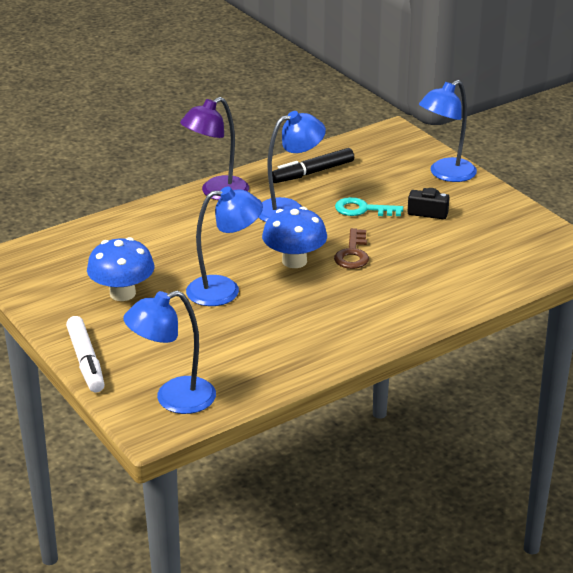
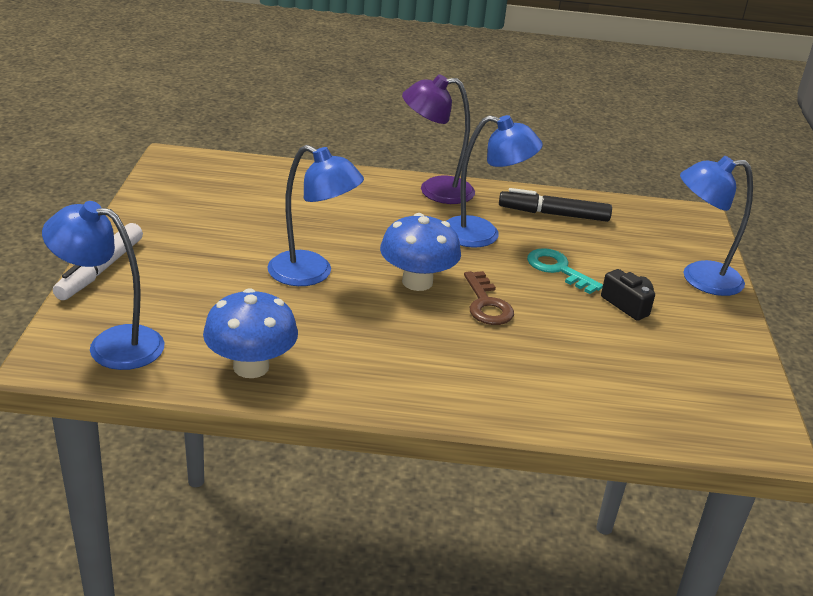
camera: 35 degrees right, 0 degrees up
blue mushroom [87,237,155,301] -> blue mushroom moved to [203,288,298,378]
brown key [334,228,369,269] -> brown key turned 60 degrees counterclockwise [464,271,514,325]

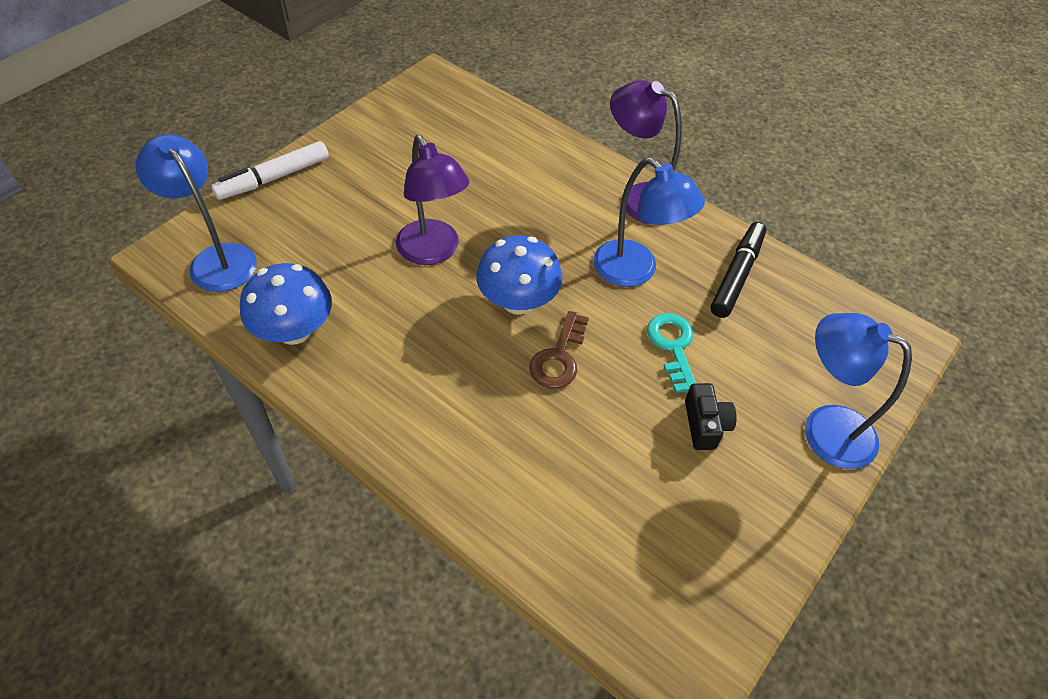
camera: 35 degrees right, 20 degrees up
blue lamp [268,145,364,286] -> purple lamp [396,135,469,265]
black marker [499,188,612,222] -> black marker turned 75 degrees clockwise [710,222,766,318]

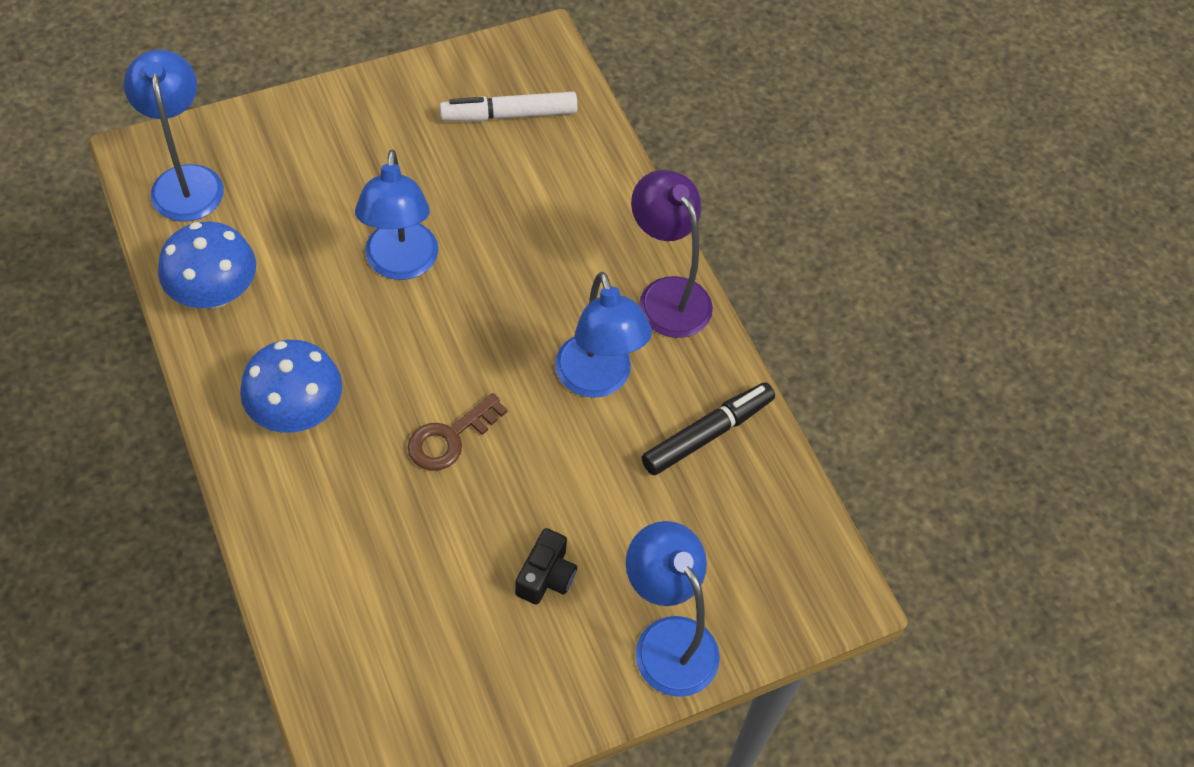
camera: 25 degrees right, 5 degrees up
white marker [211,141,329,200] -> white marker moved to [440,92,578,121]
purple lamp [396,135,469,265] -> blue lamp [355,150,438,280]
blue mushroom [476,236,562,314] -> blue mushroom moved to [240,340,342,433]
turquoise key [647,313,696,393] -> none

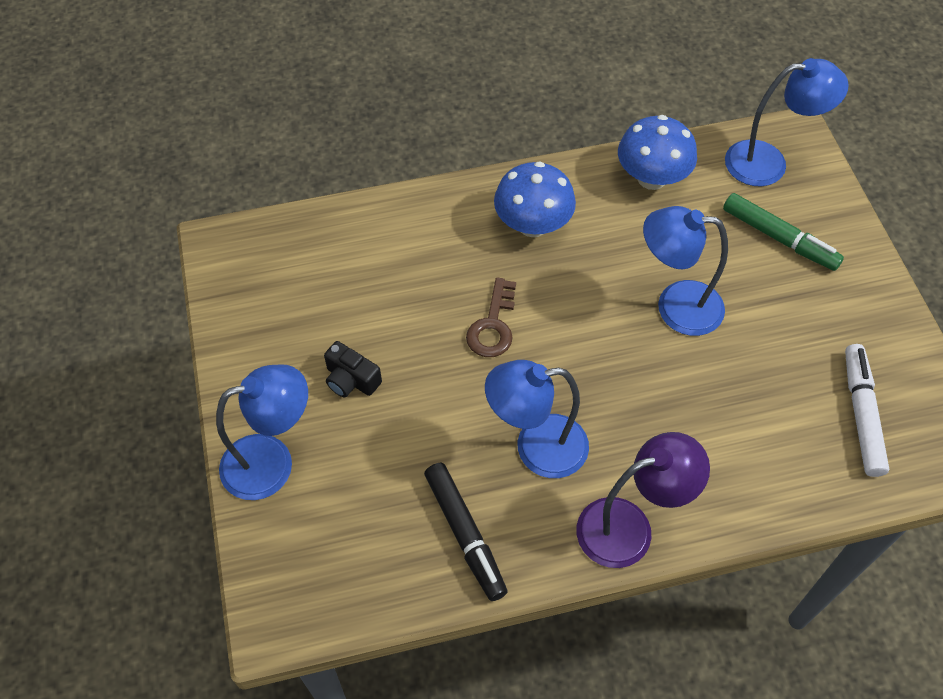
camera: 105 degrees right, 0 degrees up
brown key [408,393,508,471] -> brown key turned 135 degrees counterclockwise [466,277,516,357]
none -> green marker [723,193,844,271]

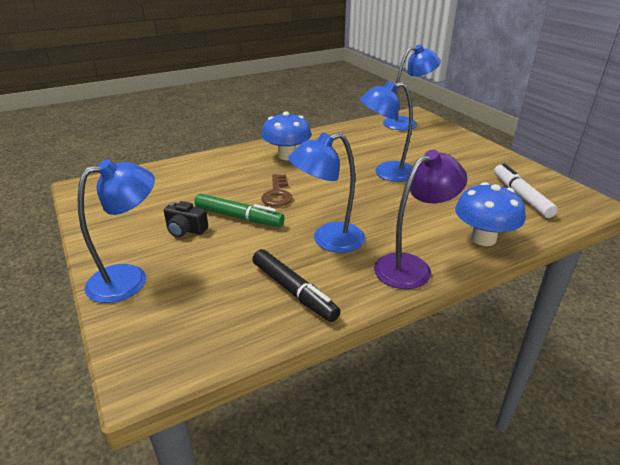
camera: 15 degrees left, 25 degrees down
blue mushroom [618,115,697,190] -> blue mushroom moved to [455,182,525,246]
green marker [723,193,844,271] -> green marker moved to [194,194,285,227]

